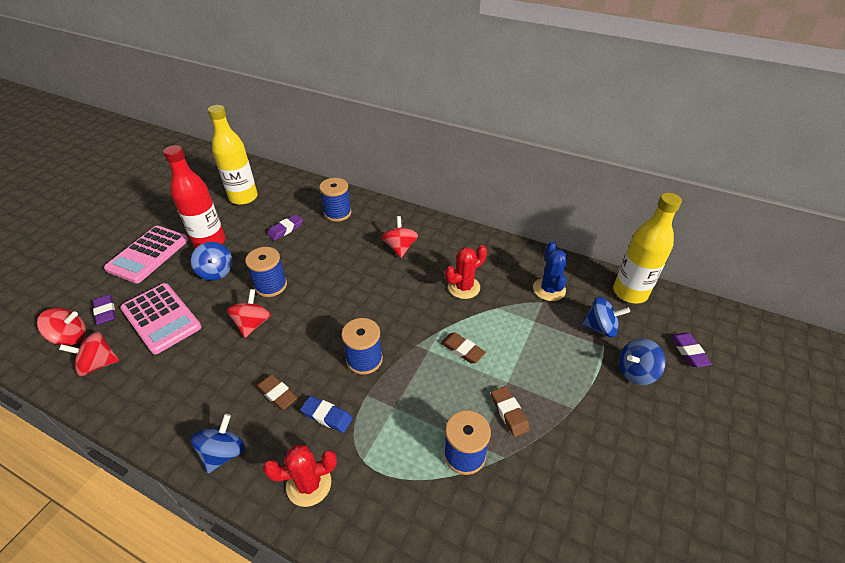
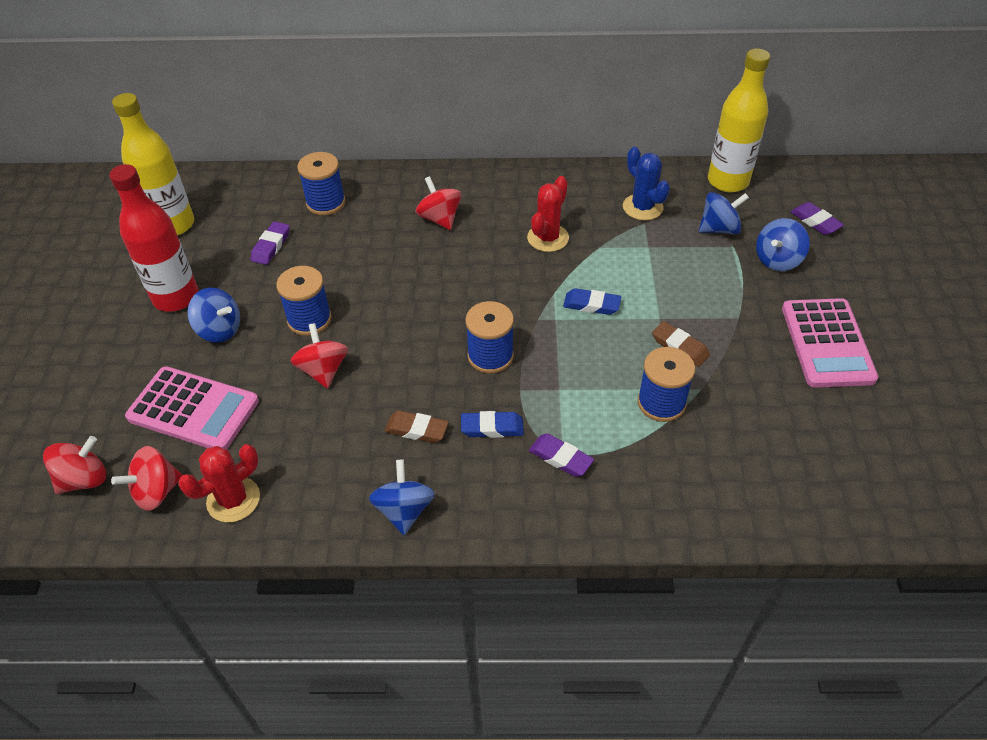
camera: 25 degrees left, 5 degrees up
purple eraser [93,295,116,325] -> purple eraser moved to [529,434,594,477]
pink calculator [104,226,189,283] -> pink calculator moved to [782,298,878,388]
red cactus [263,445,337,507] -> red cactus moved to [178,444,260,523]
brown eraser [441,332,486,364] -> blue eraser [563,288,621,315]

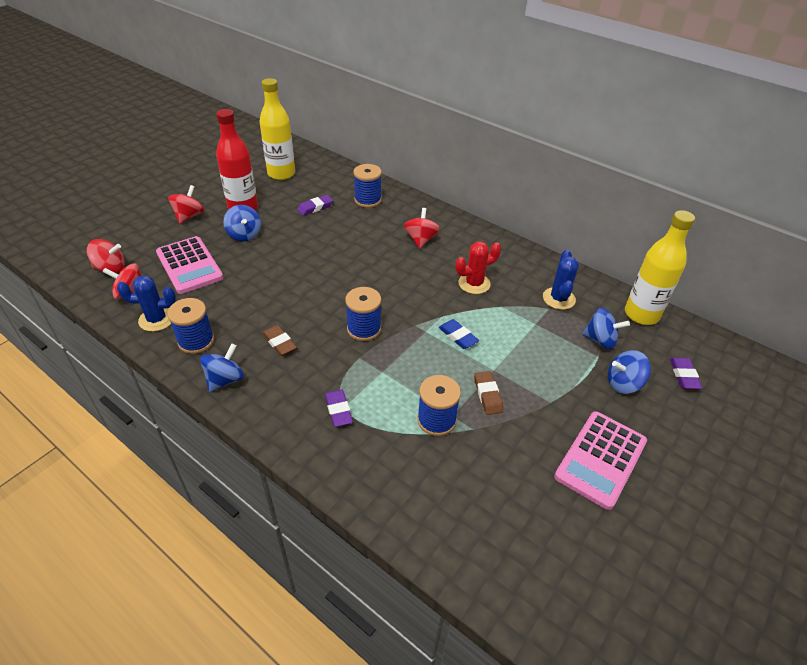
camera: 35 degrees right, 5 degrees down
red cactus [178,444,260,523] -> blue cactus [117,275,176,332]
blue spool [276,266,332,336] -> blue spool moved to [167,298,214,354]
red spinning top [290,323,348,388] -> red spinning top moved to [168,185,204,224]
blue eraser [461,411,524,438] -> none

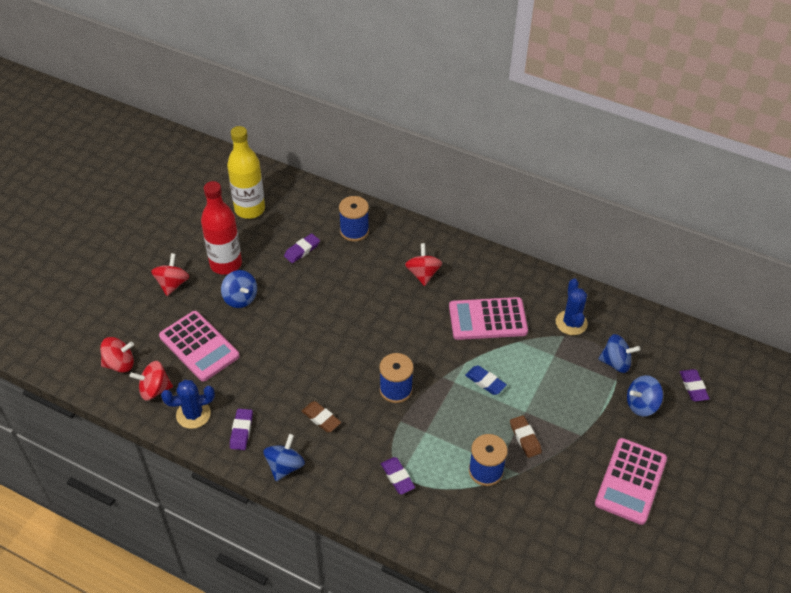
camera: 10 degrees left, 5 degrees up
blue spool [167,298,214,354] -> purple eraser [230,409,253,450]
red cactus [456,242,501,294] -> pink calculator [449,297,528,340]
yellow bottle [625,210,695,325] -> none

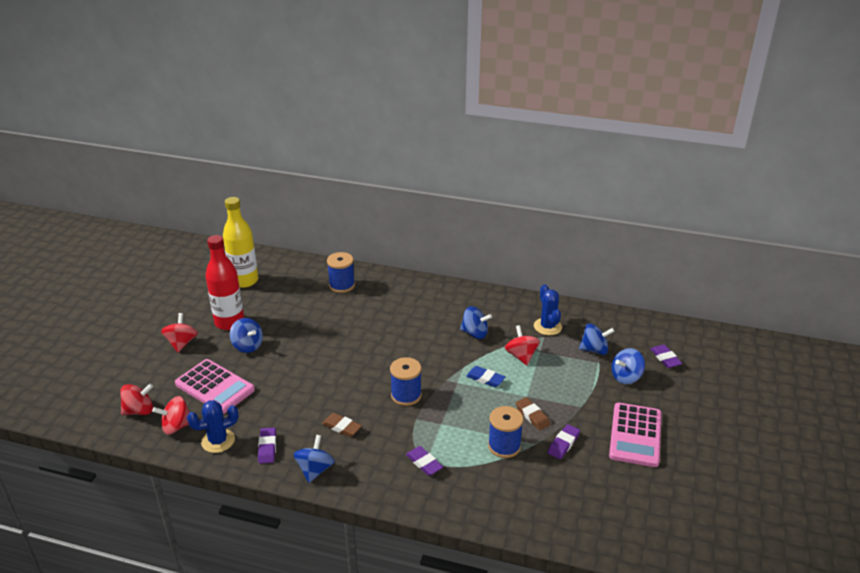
camera: 10 degrees left, 15 degrees down
purple eraser [284,233,320,263] -> purple eraser moved to [548,424,580,459]
red spinning top [405,243,442,286] -> red spinning top moved to [505,325,540,365]
pink calculator [449,297,528,340] -> blue spinning top [460,306,492,339]

